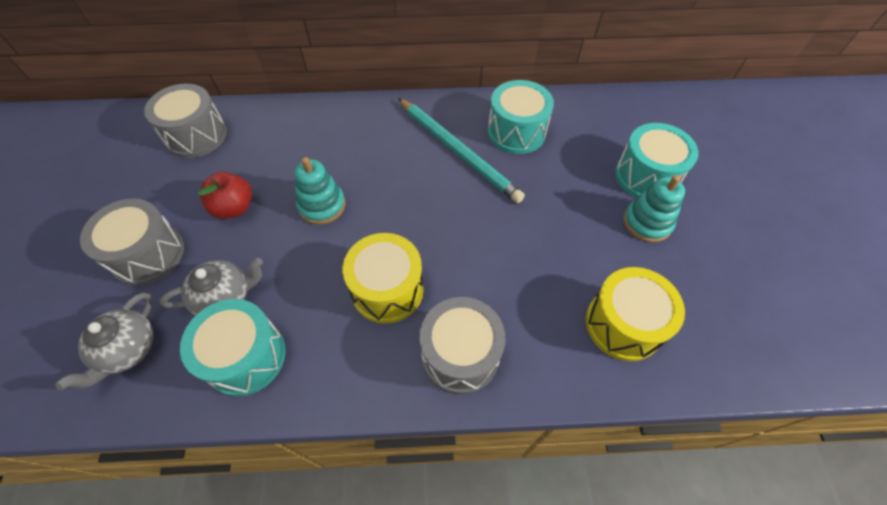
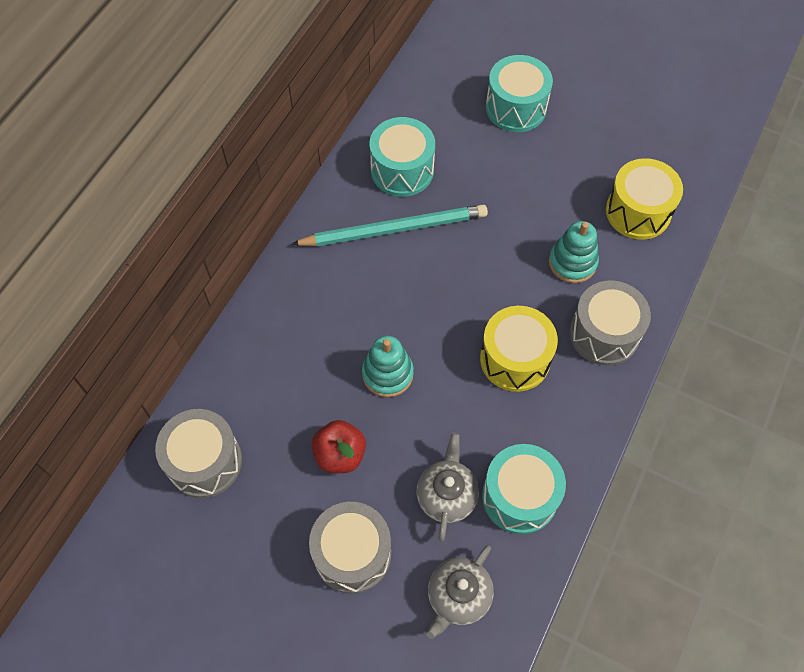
camera: 60 degrees left, 5 degrees up
grey teapot [55,292,154,390] -> grey teapot turned 75 degrees clockwise [427,545,493,639]
turquoise stacking toy [624,175,685,242] -> turquoise stacking toy moved to [549,221,599,283]

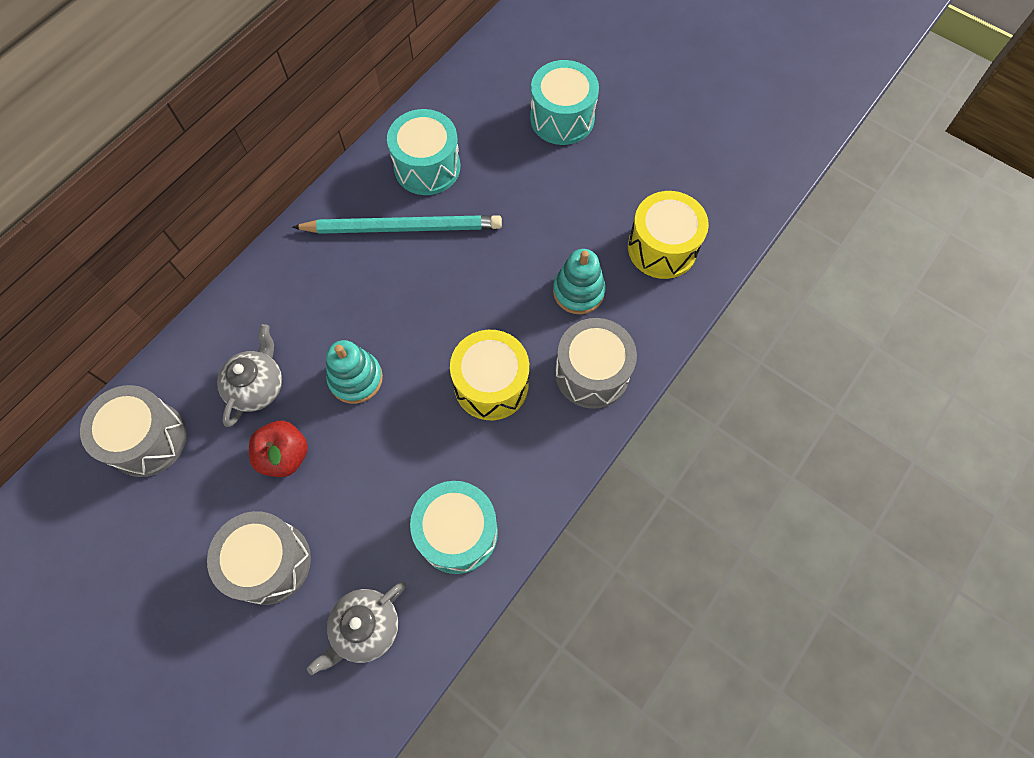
camera: 10 degrees right, 5 degrees up
grey teapot [417,432,479,541] -> grey teapot moved to [217,324,282,427]

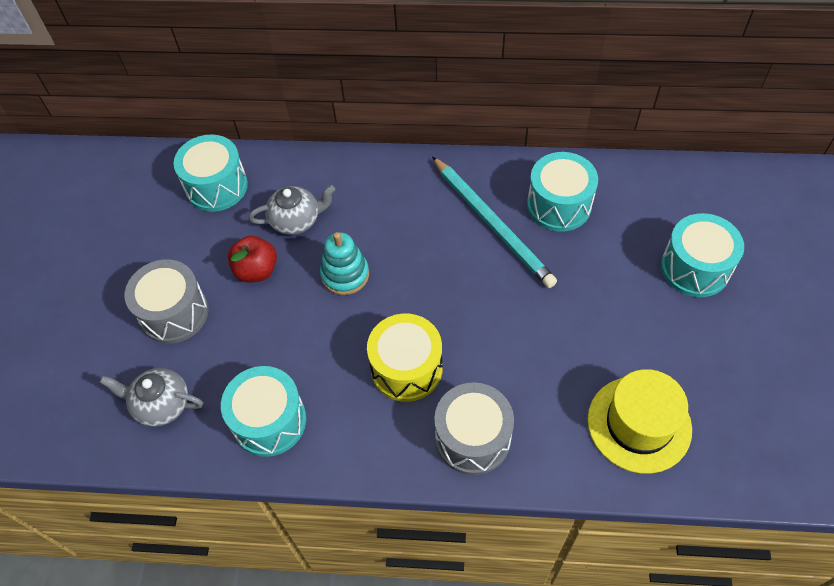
camera: 60 degrees right, 10 degrees down
grey drum [80,385,187,477] -> turquoise drum [174,134,248,212]
turquoise stacking toy [553,249,606,314] -> none
yellow drum [628,191,709,279] -> yellow hat [588,369,692,474]

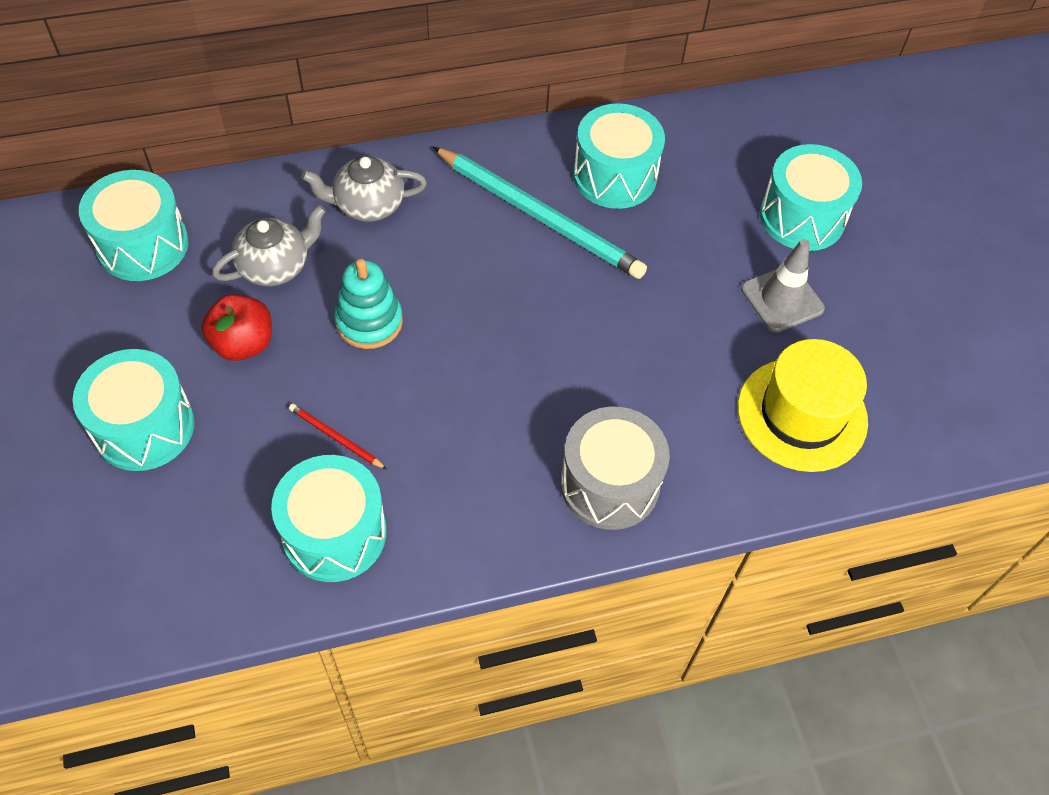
camera: 25 degrees left, 0 degrees up
grey teapot [100,368,203,427] -> grey teapot moved to [301,156,427,222]
grey drum [125,259,209,344] -> turquoise drum [73,349,195,471]
yellow drum [367,313,443,402] -> none
none -> red pencil [289,404,387,469]
none -> grey traffic cone [741,239,825,333]

